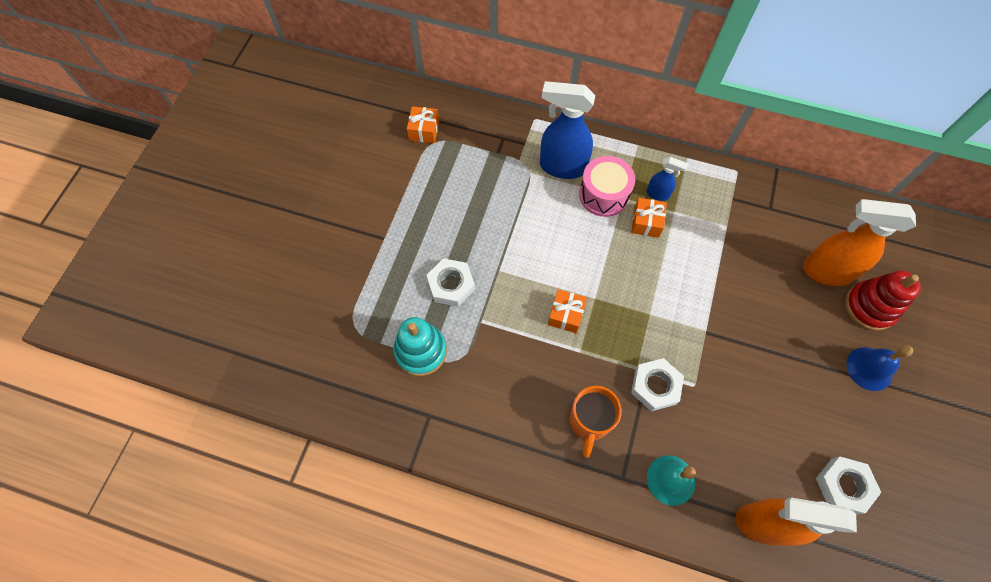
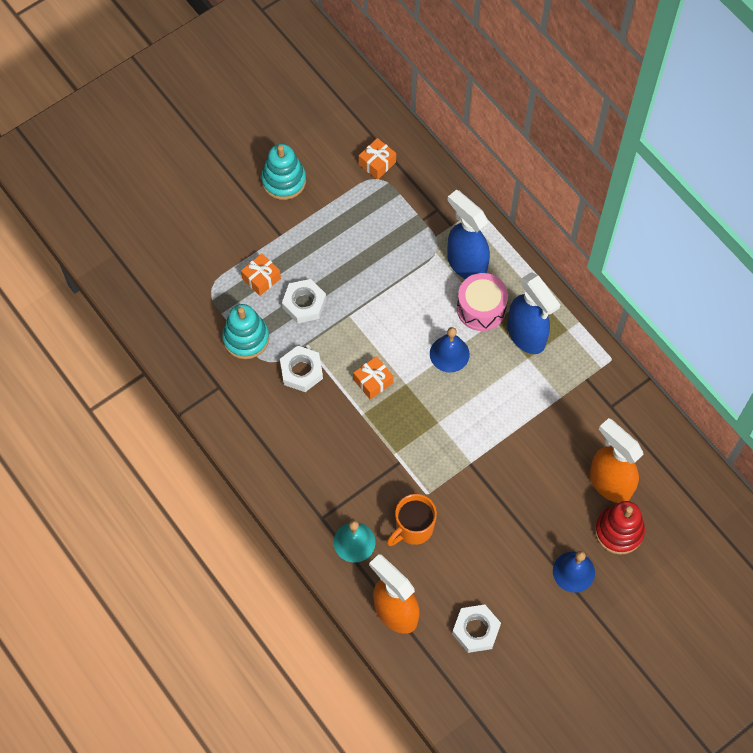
camera: 35 degrees right, 0 degrees up
orange mug [569,386,622,458] -> orange mug moved to [387,494,437,546]
orange gift [631,198,667,238] -> orange gift moved to [241,253,281,296]
white nut [631,358,684,411] -> white nut moved to [280,346,323,392]
blue spray bottle [647,157,688,201] -> blue spray bottle [508,272,560,354], size x2.02
none -> turquoise stacking toy [261,144,306,200]
none -> blue bell [430,327,470,373]

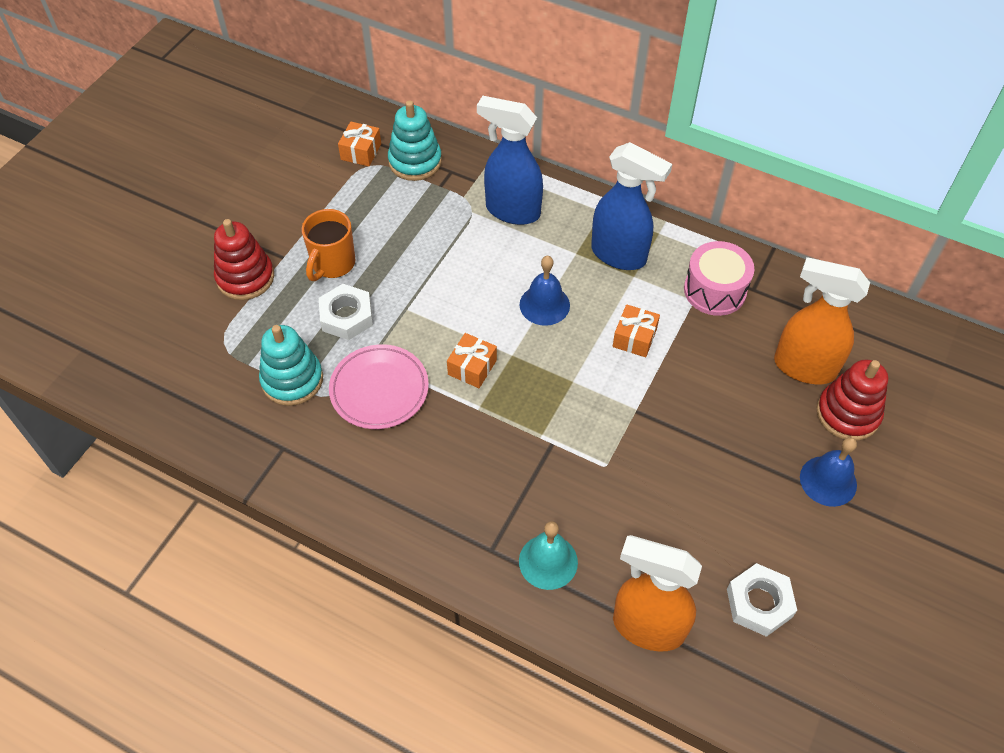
camera: 25 degrees left, 10 degrees down
orange gift [241,253,281,296] -> orange gift moved to [613,304,660,357]
turquoise stacking toy [261,144,306,200] -> turquoise stacking toy moved to [388,100,442,181]
white nut [280,346,323,392] -> pink plate [329,344,429,429]
orange mug [387,494,437,546] -> orange mug moved to [302,209,355,281]
pink drum [457,273,508,331] -> pink drum moved to [684,241,754,316]
none -> red stacking toy [214,219,274,300]

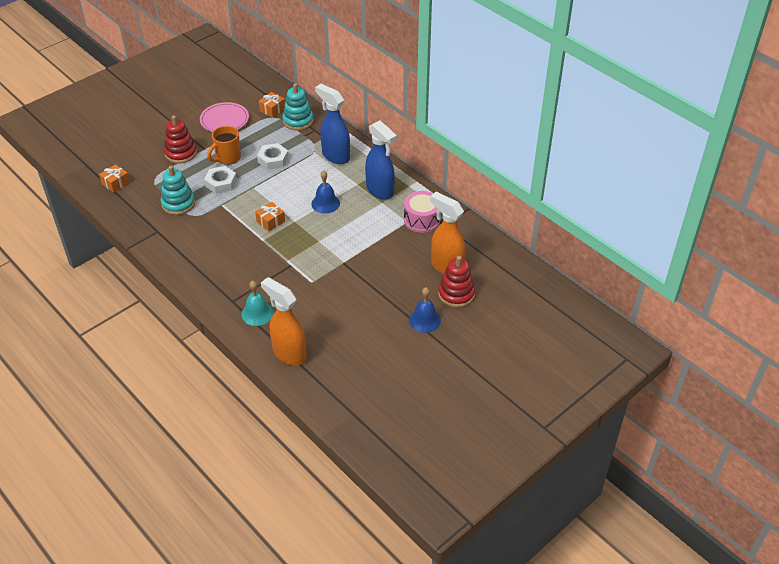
camera: 20 degrees right, 10 degrees down
pink plate [329,344,429,429] -> pink plate moved to [200,102,249,132]
orange gift [613,304,660,357] -> orange gift moved to [99,164,130,193]
white nut [727,563,797,637] -> white nut moved to [257,143,289,170]

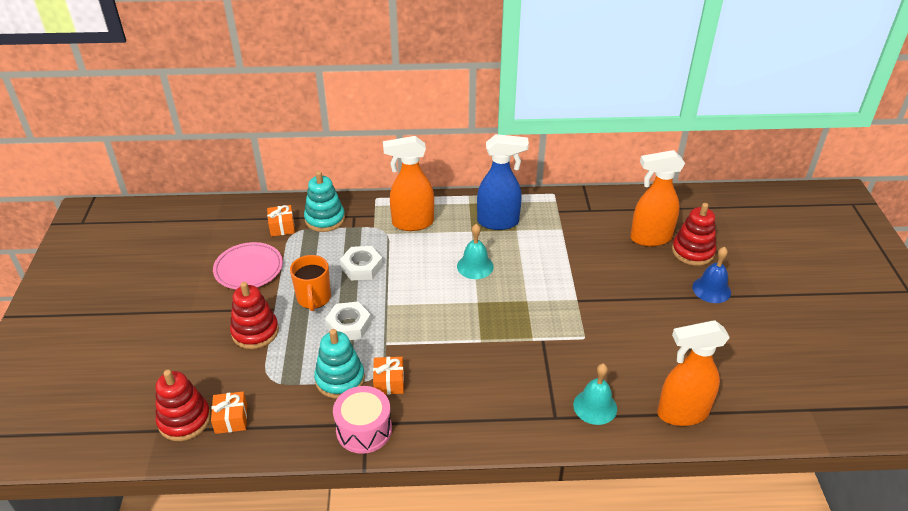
camera: 50 degrees left, 5 degrees down
orange gift [255,202,285,232] -> orange gift moved to [373,357,404,395]
blue bell [311,170,340,213] -> turquoise bell [457,224,494,279]
blue spray bottle [315,84,350,164] -> orange spray bottle [383,136,434,231]
pink drum [404,191,440,233] -> pink drum moved to [333,386,392,454]
none -> red stacking toy [155,370,211,441]

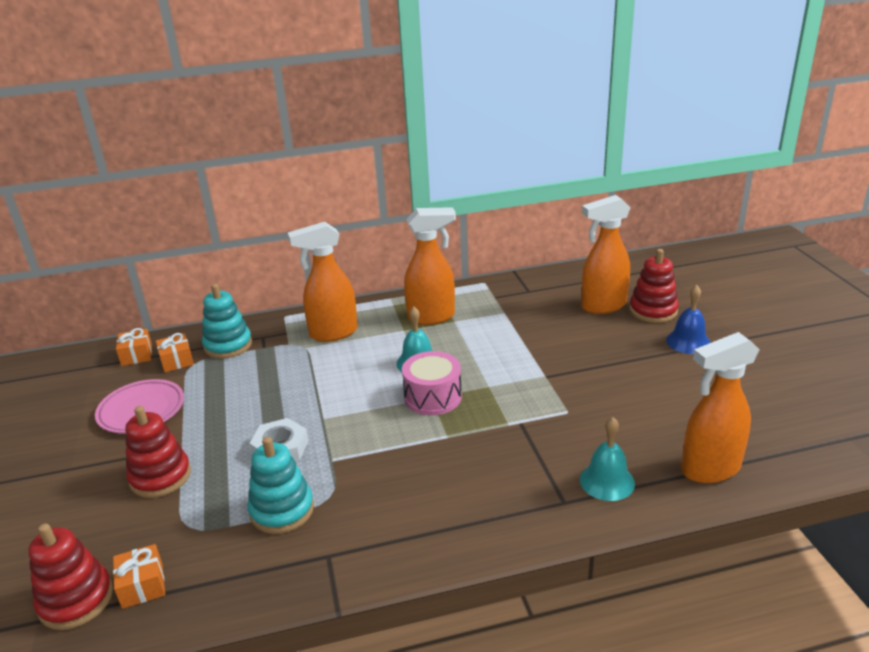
camera: 10 degrees left, 10 degrees down
orange mug [290,255,331,311] -> none
pink drum [333,386,392,454] -> pink drum moved to [402,351,462,415]
white nut [340,246,383,281] -> none
orange gift [373,357,404,395] -> orange gift moved to [116,328,152,366]
blue spray bottle [477,134,529,230] -> orange spray bottle [404,207,456,325]

